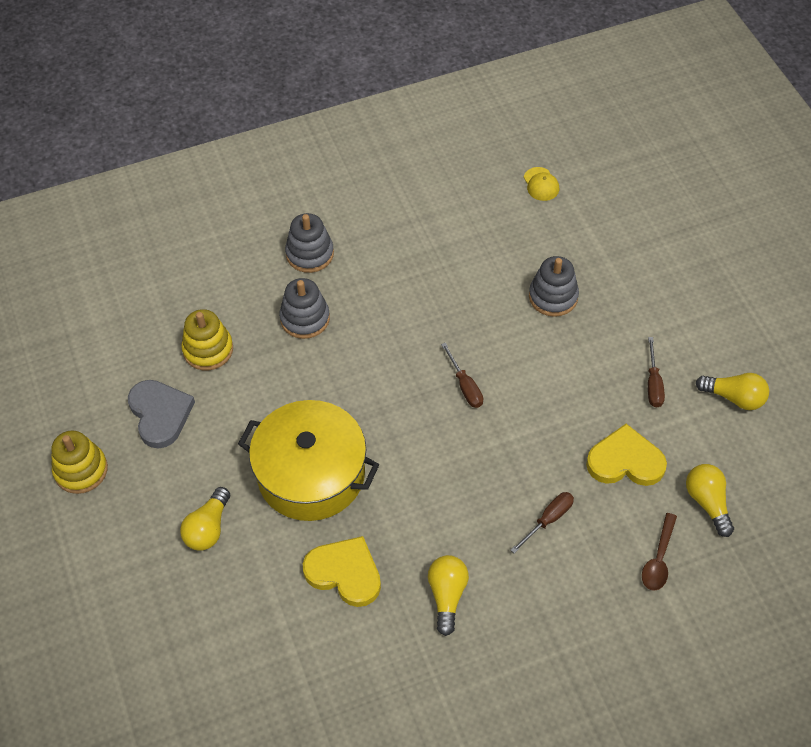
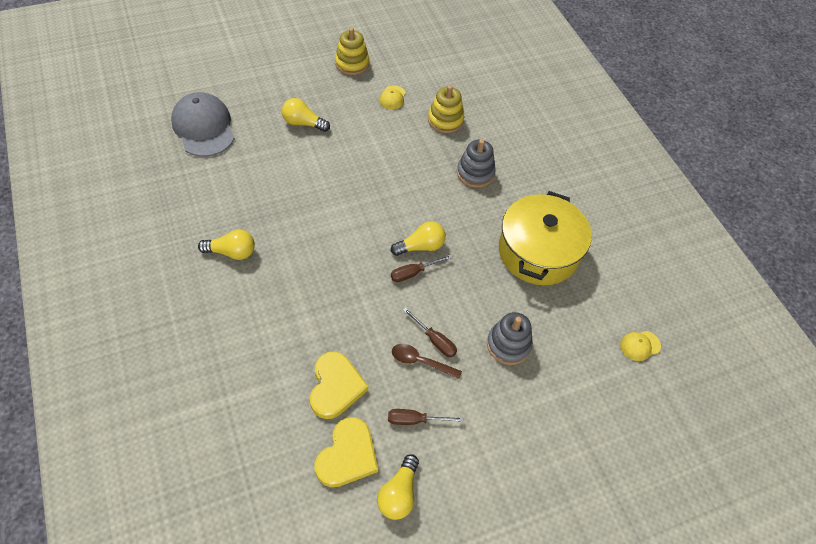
camera: 85 degrees right, 0 degrees up
grey heart [128,380,195,448] -> yellow cap [379,85,405,110]
yellow pot [238,400,379,521] -> yellow pot moved to [499,191,592,285]
grey stacking toy [285,213,334,273] -> none
yellow heart [303,536,381,607] -> yellow heart moved to [314,417,378,487]
brown screwdriver [511,492,574,554] -> brown screwdriver moved to [403,308,457,357]
brown spoon [642,513,677,591] -> brown spoon moved to [392,344,462,379]
yellow light bulb [686,464,734,537] -> yellow light bulb moved to [391,221,446,256]
none -> grey cap [171,92,235,157]

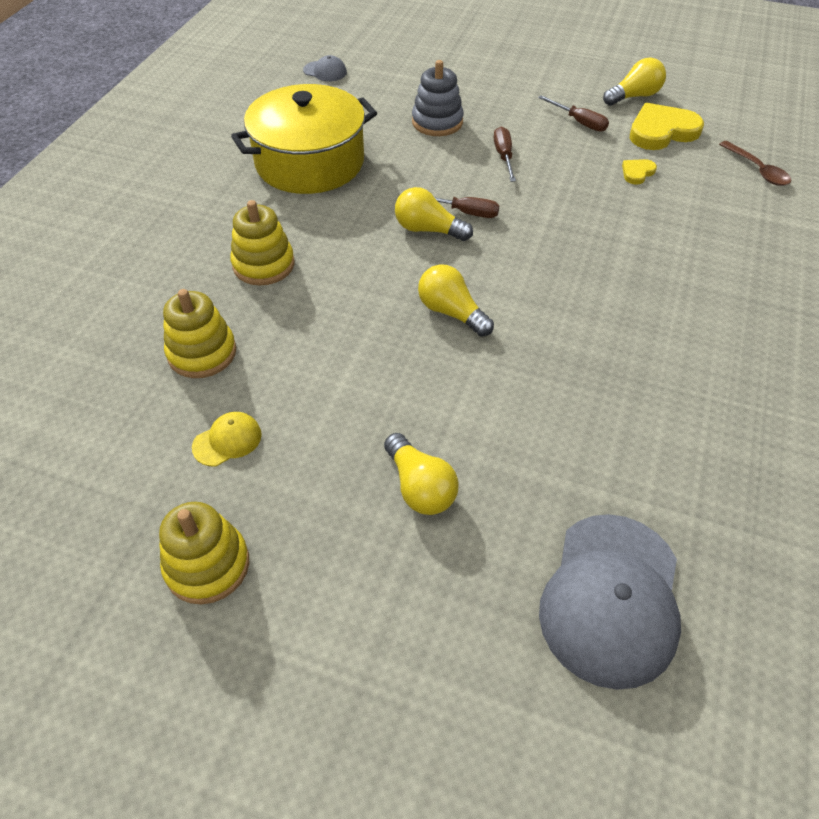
camera: 135 degrees left, 5 degrees down
yellow light bulb [198,230,255,260] -> yellow light bulb moved to [418,264,494,337]
yellow heart [310,352,369,419] -> yellow heart [622,159,657,185], size x0.48
brown spoon [392,344,462,379] -> brown spoon moved to [719,141,791,186]
grey stacking toy [457,139,496,188] -> yellow stacking toy [230,200,295,285]
yellow cap [620,331,661,361] -> grey cap [303,55,347,81]

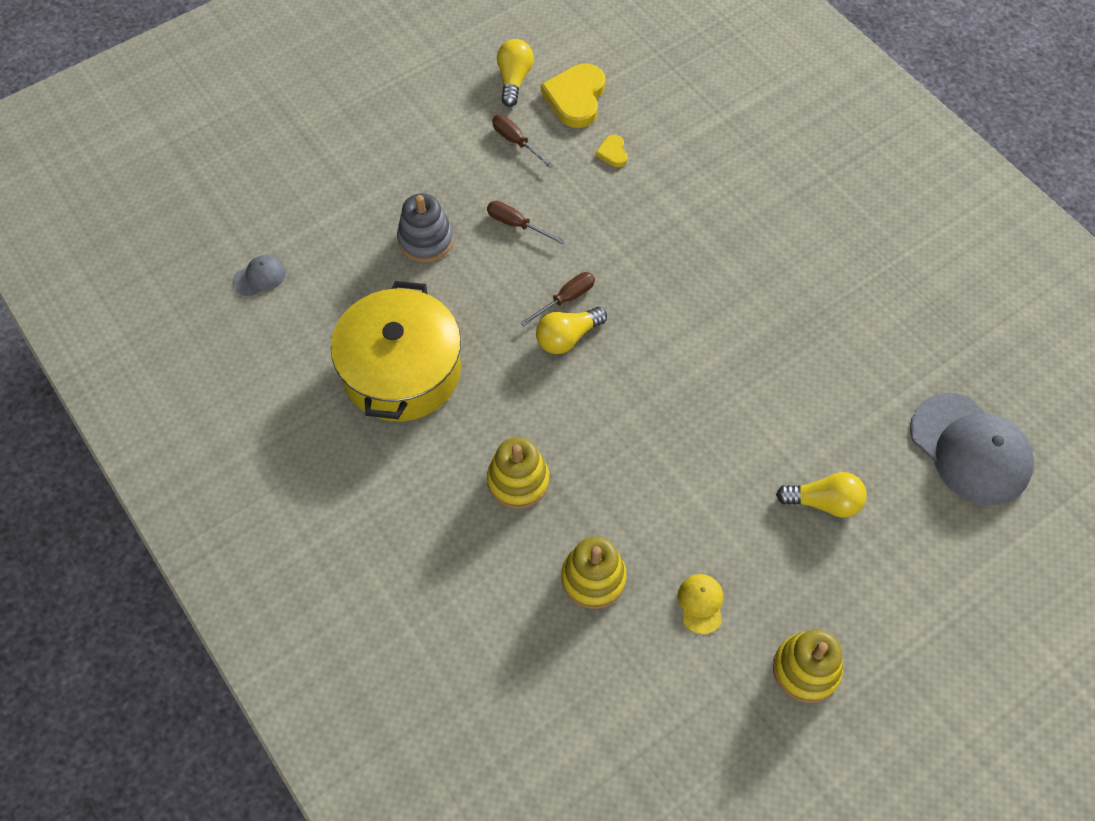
camera: 55 degrees left, 10 degrees up
yellow light bulb [418,264,494,337] -> none
brown screwdriver [538,95,609,132] -> brown screwdriver turned 120 degrees counterclockwise [492,115,554,168]
brown spoon [719,141,791,186] -> none

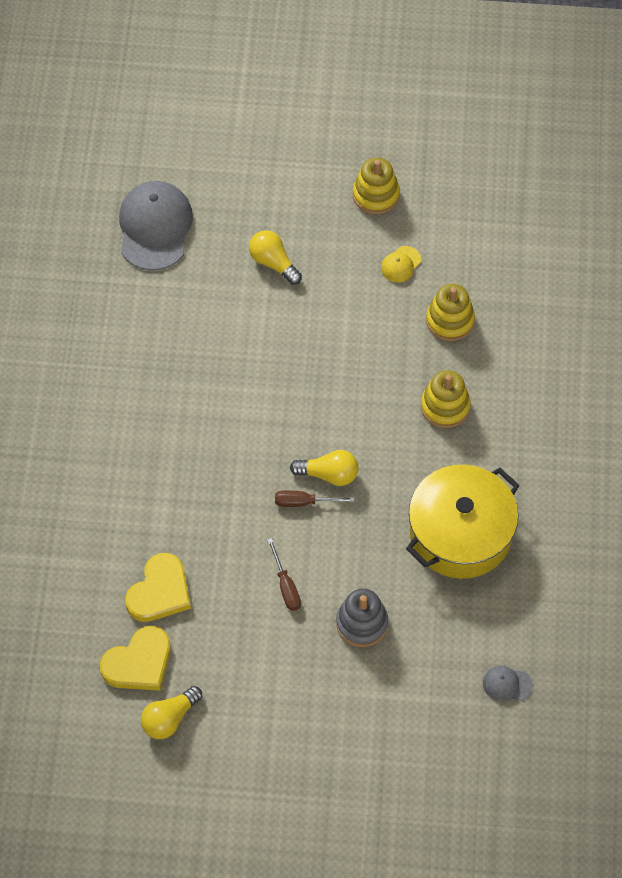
camera: 140 degrees left, 0 degrees up
brown screwdriver [492,115,554,168] -> none
yellow heart [595,135,628,167] -> yellow heart [125,553,191,622], size x2.07

